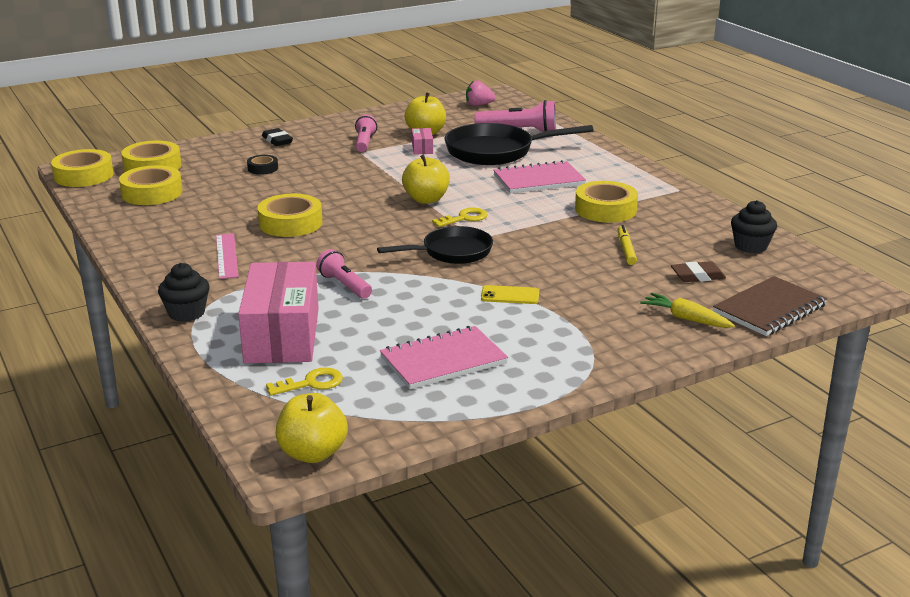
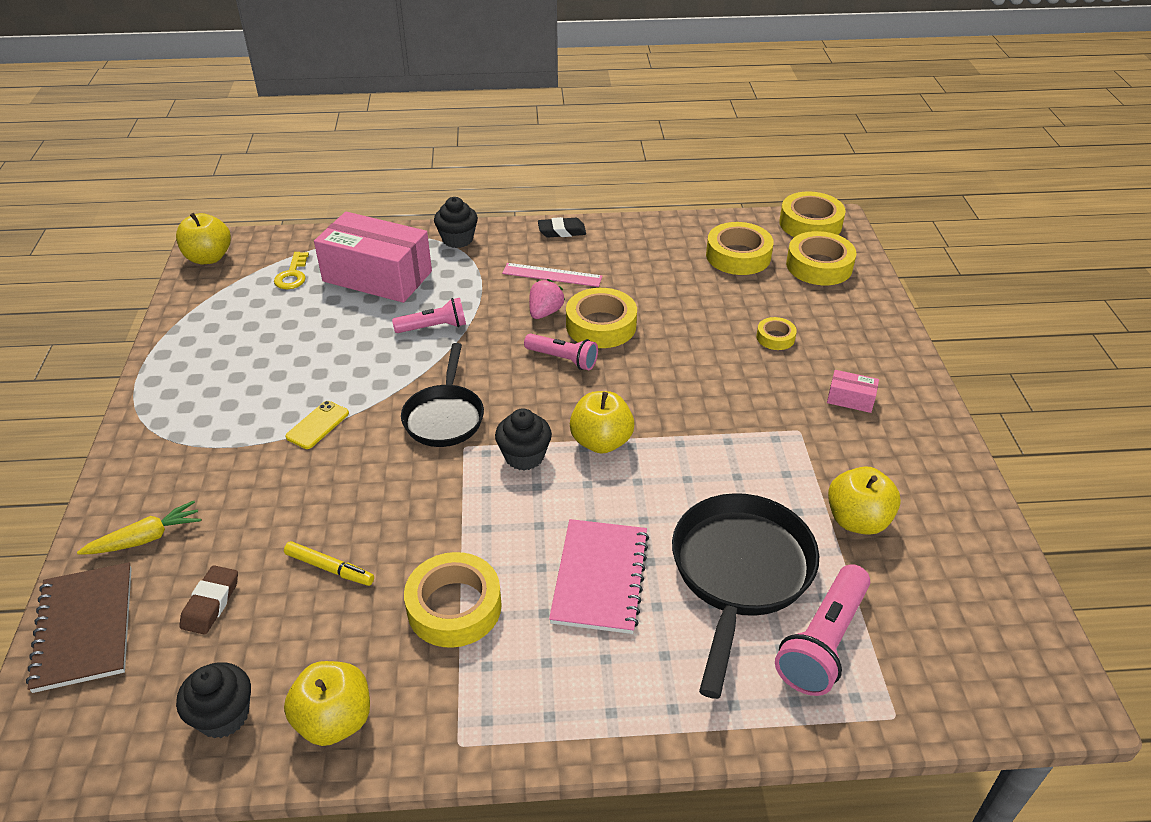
camera: 115 degrees right, 15 degrees up
black tape [247,155,278,175] -> yellow tape [756,317,797,350]
black eraser [262,128,293,146] -> black eraser moved to [538,217,586,238]
pink flashlight [355,114,377,152] -> pink flashlight moved to [524,334,598,370]
pink notebook [380,326,508,389] -> none
pink box [412,128,433,155] -> pink box moved to [827,370,879,413]
yellow key [432,208,488,227] -> black cupcake [495,408,552,470]
pink strawberry [466,80,496,106] -> pink strawberry moved to [529,279,565,319]
none -> yellow apple [284,661,370,746]

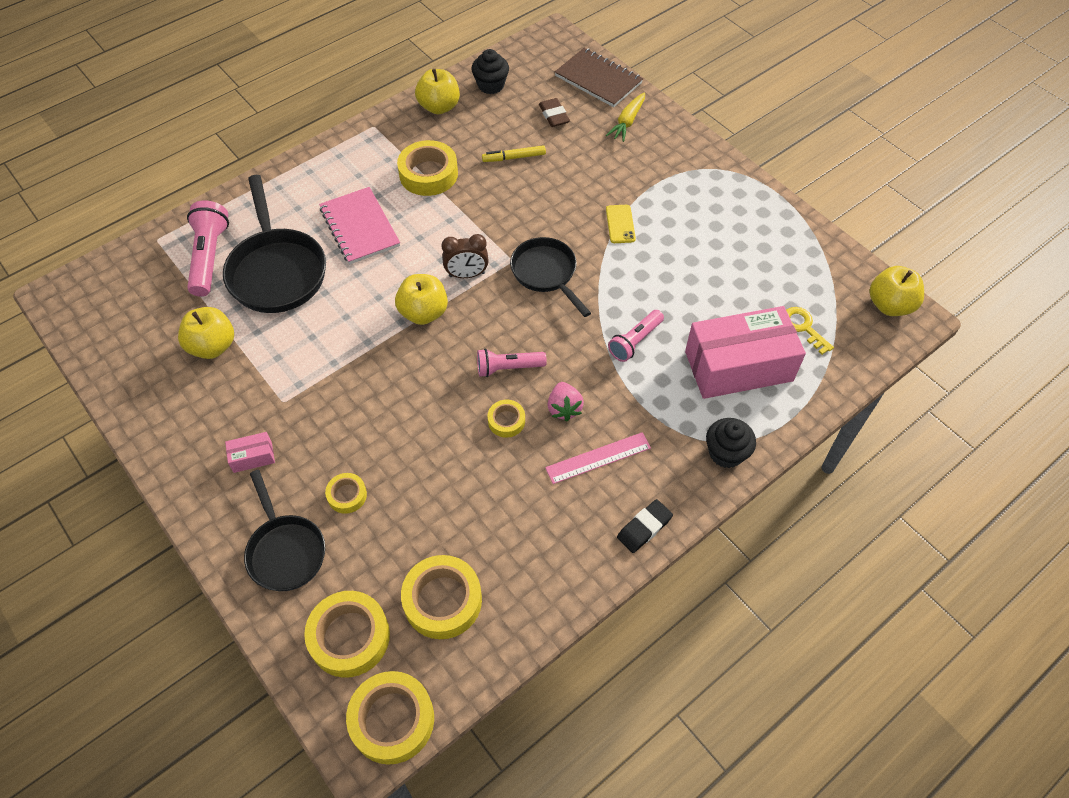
camera: 145 degrees right, 15 degrees up
black cupcake [495,408,552,470] -> brown clock [441,234,489,278]
yellow tape [566,288,637,348] -> yellow tape [488,400,525,438], size x0.53
none -> black pan [244,470,325,591]

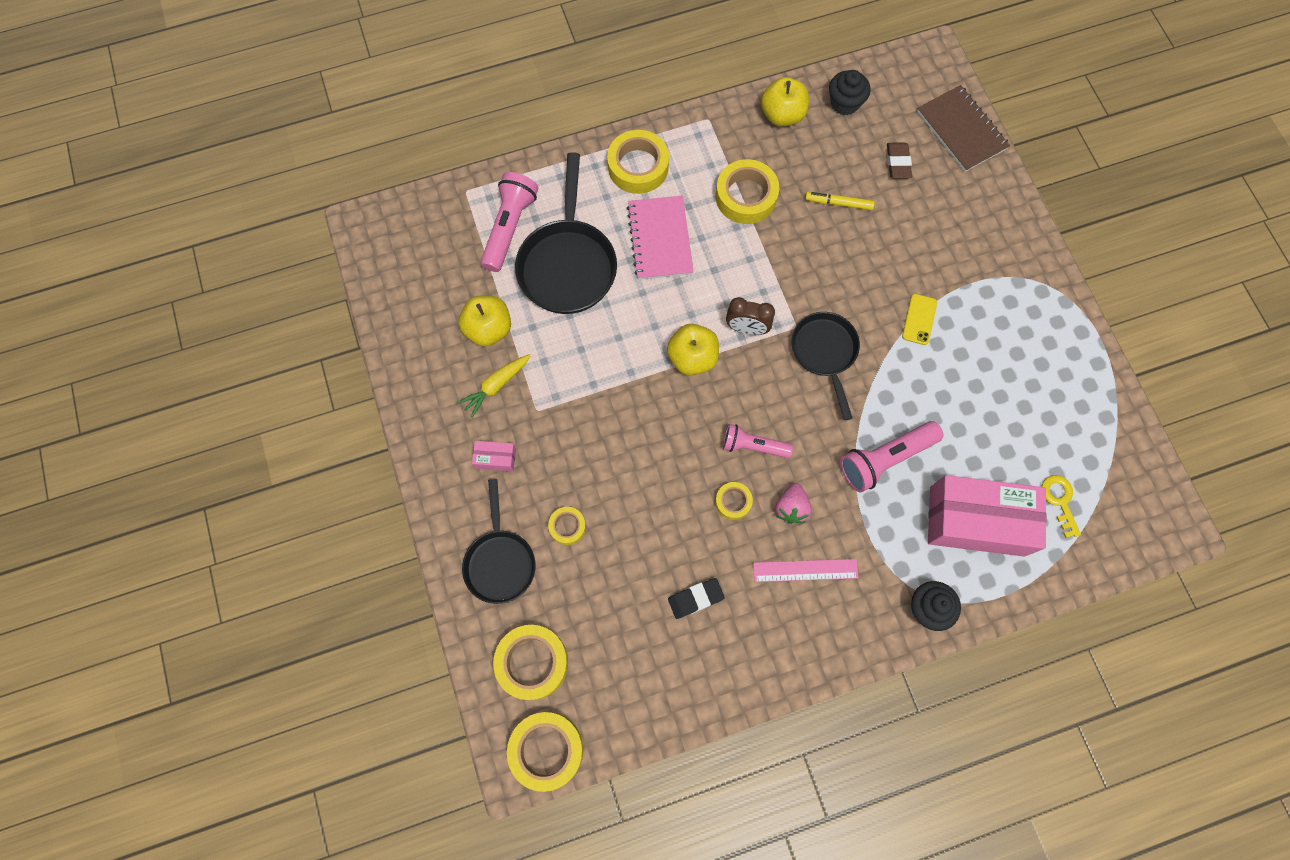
camera: 20 degrees right, 15 degrees up
yellow tape [401,555,482,639] -> yellow tape moved to [607,130,669,194]
yellow carrot [606,92,645,142] -> yellow carrot moved to [457,354,531,418]
pink flashlight [608,310,664,362] -> pink flashlight [840,421,943,492], size x1.53
black eraser [617,499,673,553] -> black eraser moved to [668,578,725,619]
yellow apple [869,266,924,316] -> none

